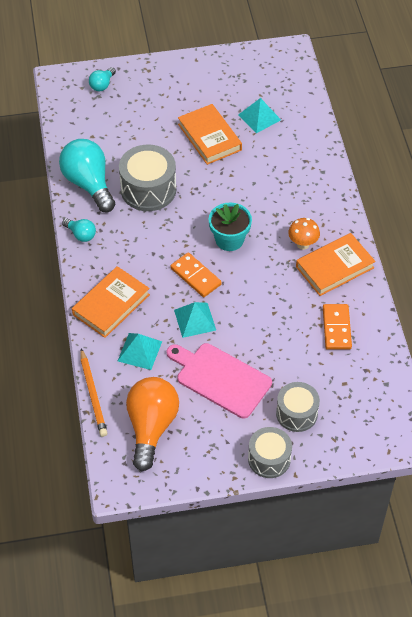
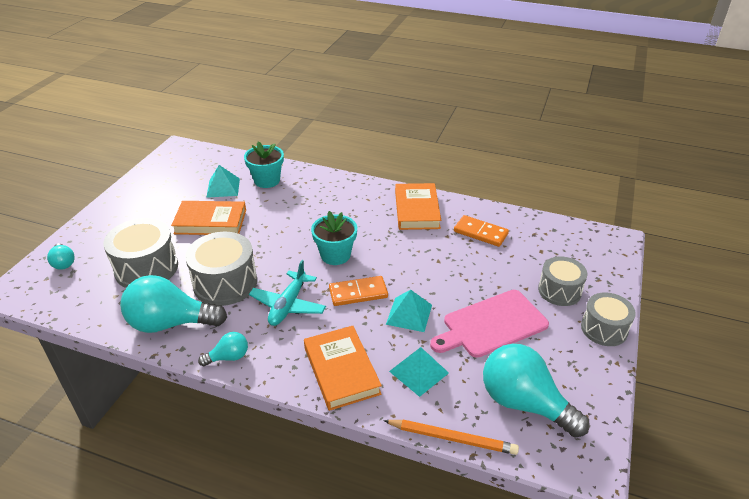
camera: 60 degrees left, 15 degrees down
orange light bulb [126,377,179,471] -> turquoise light bulb [483,344,590,437]
orange mushroom [288,218,320,250] -> none
none -> grey drum [103,218,178,288]
none -> turquoise flower pot [244,141,284,188]
none -> turquoise plane [249,260,326,326]

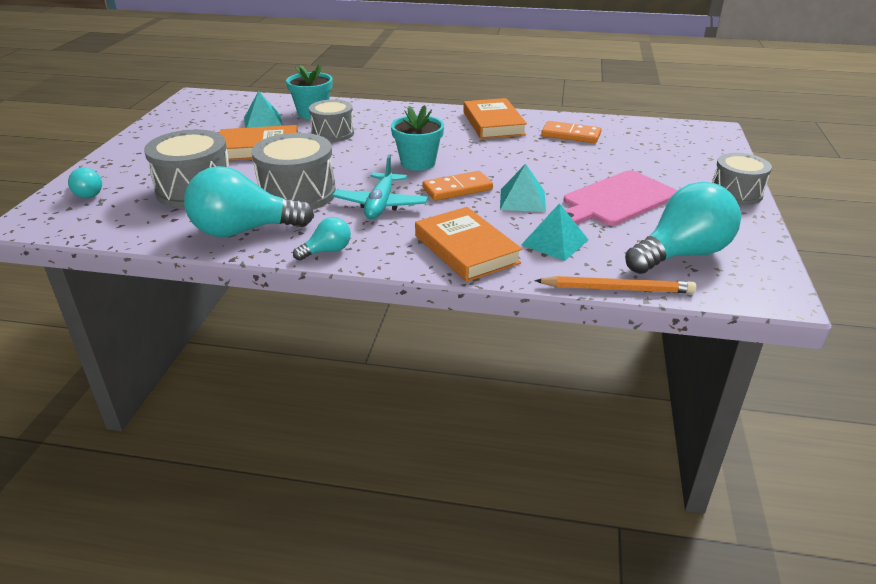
camera: 10 degrees left, 5 degrees down
turquoise light bulb [483,344,590,437] -> turquoise light bulb turned 120 degrees clockwise [625,182,741,274]
grey drum [538,256,587,306] -> grey drum moved to [309,99,354,142]

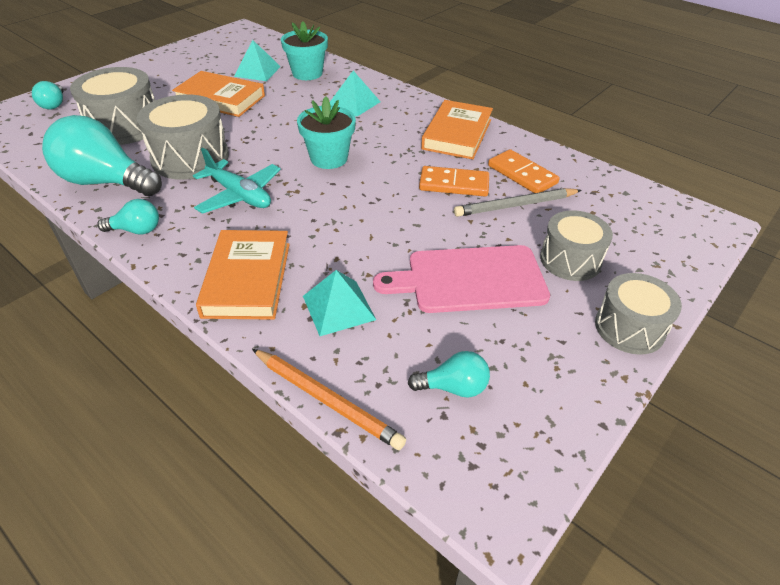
camera: 30 degrees right, 10 degrees up
grey drum [309,99,354,142] -> grey drum moved to [540,210,613,281]
turquoise plane [332,155,428,219] -> turquoise plane turned 90 degrees counterclockwise [193,148,281,214]
orange domino [422,171,493,201] -> orange domino moved to [419,166,489,196]
turquoise pyramid [500,164,546,212] -> turquoise pyramid moved to [330,71,381,116]
turquoise light bulb [625,182,741,274] -> turquoise light bulb [408,351,490,398], size x0.48
none -> grey pencil [454,188,582,217]

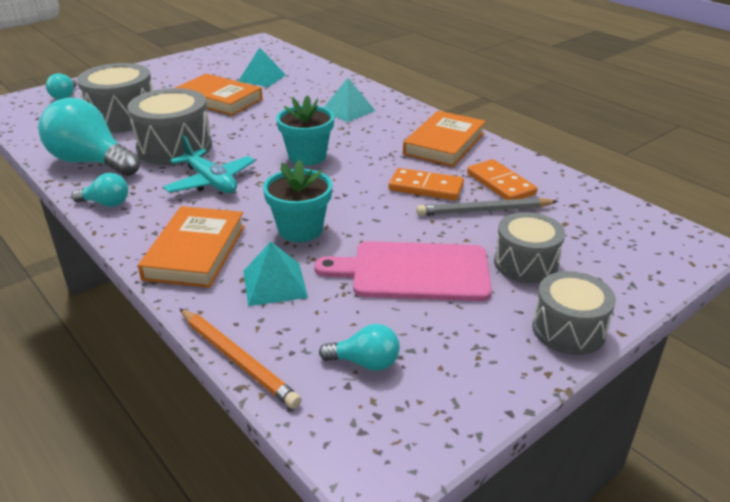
camera: 10 degrees right, 10 degrees down
turquoise flower pot [281,22,328,80] -> turquoise flower pot moved to [263,160,332,242]

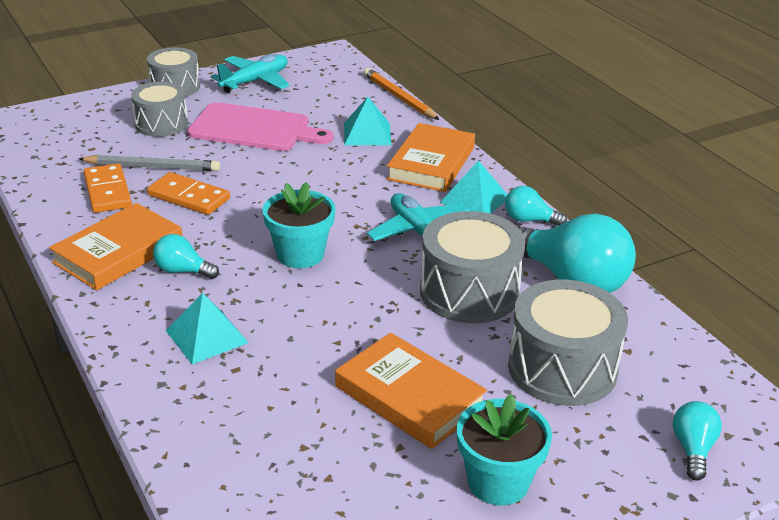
camera: 170 degrees left, 0 degrees up
turquoise pyramid [238,48,286,87] -> turquoise pyramid moved to [440,160,508,214]
turquoise flower pot [263,160,332,242] -> turquoise flower pot moved to [457,394,552,506]
turquoise light bulb [319,324,400,371] -> turquoise light bulb moved to [153,234,219,279]
none -> turquoise plane [211,54,290,93]

